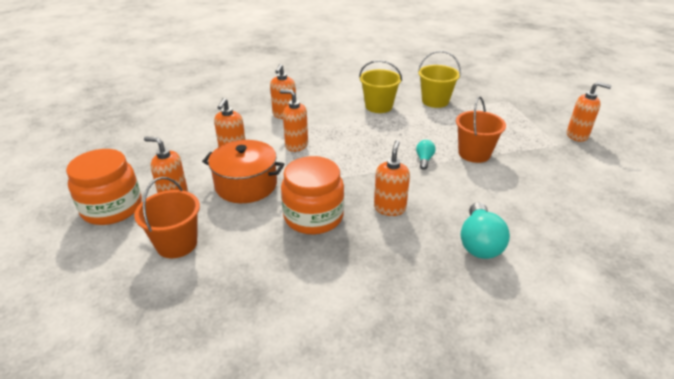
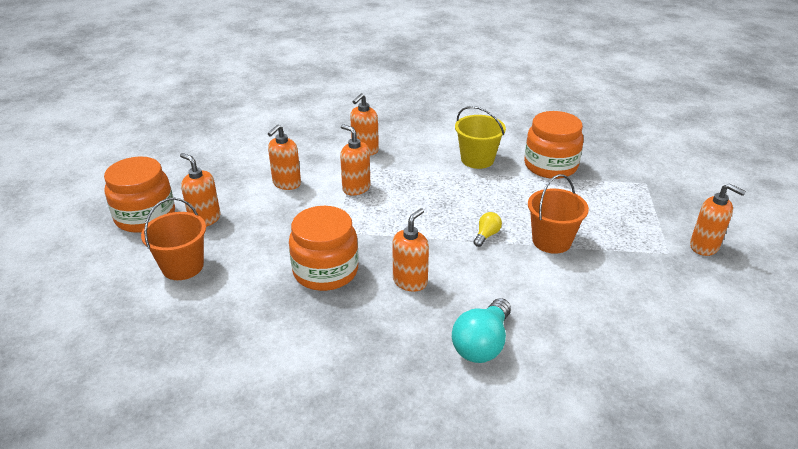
camera: 20 degrees right, 0 degrees up
orange pot [202,140,284,203] -> none
turquoise light bulb [416,140,435,170] -> yellow light bulb [473,212,502,247]
yellow bucket [418,51,461,108] -> orange jar [524,111,584,179]

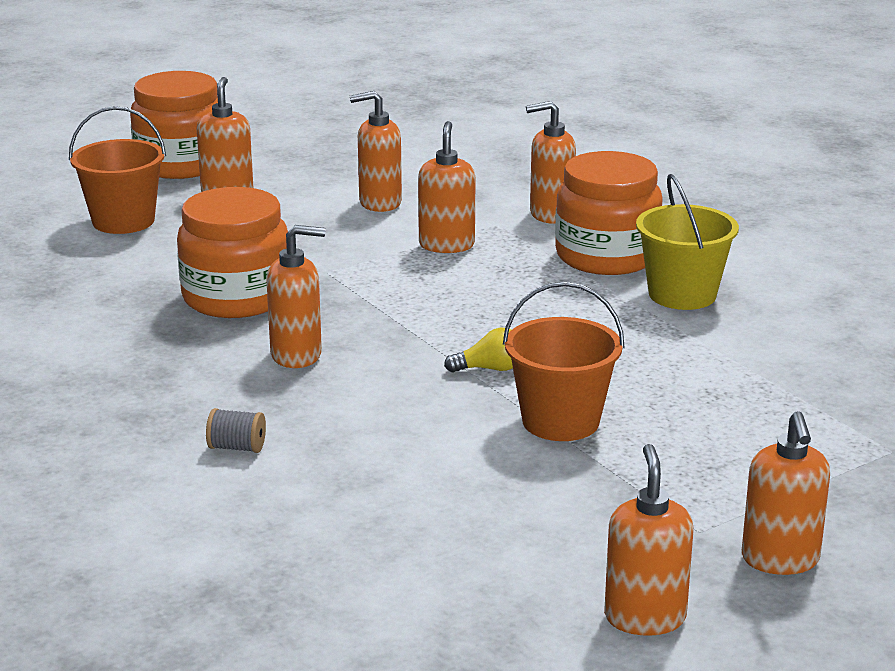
camera: 50 degrees right, 10 degrees down
turquoise light bulb [452,298,511,363] -> grey spool [206,408,266,453]
orange jar [524,111,584,179] -> orange jar moved to [555,151,663,275]
none -> orange soap dispenser [604,444,693,636]

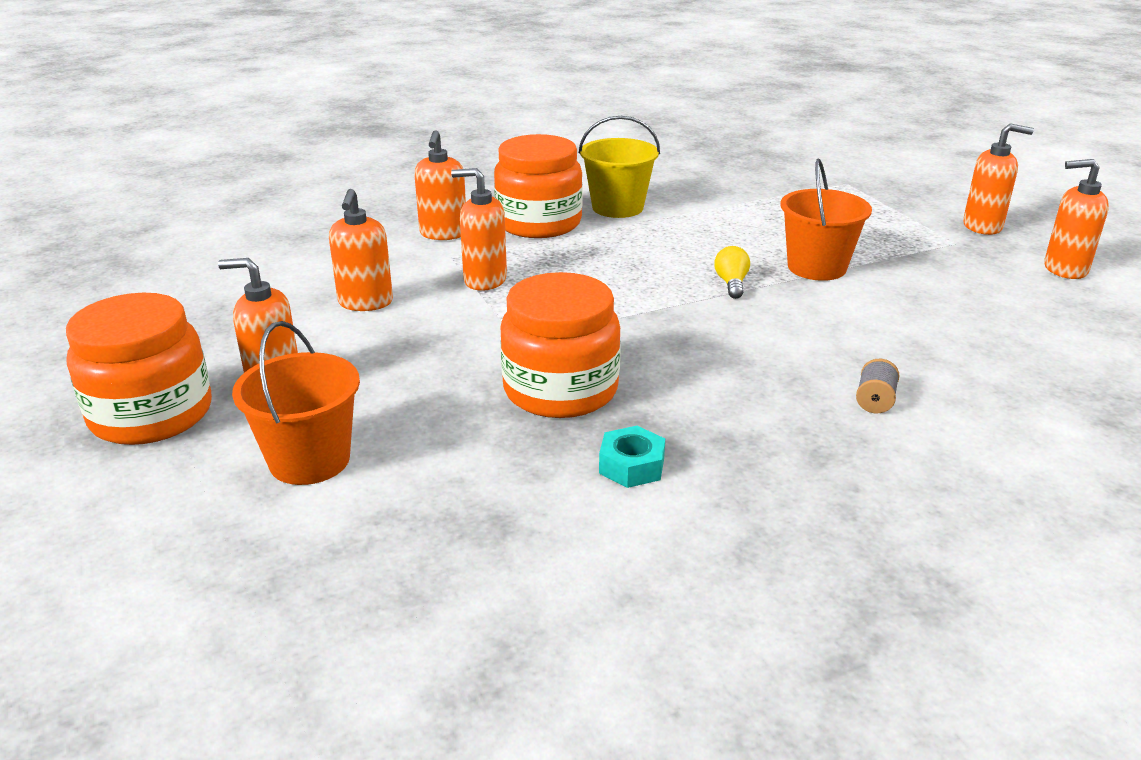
camera: 80 degrees left, 5 degrees up
orange soap dispenser [267,225,326,368] -> none
none -> turquoise nut [599,426,665,488]

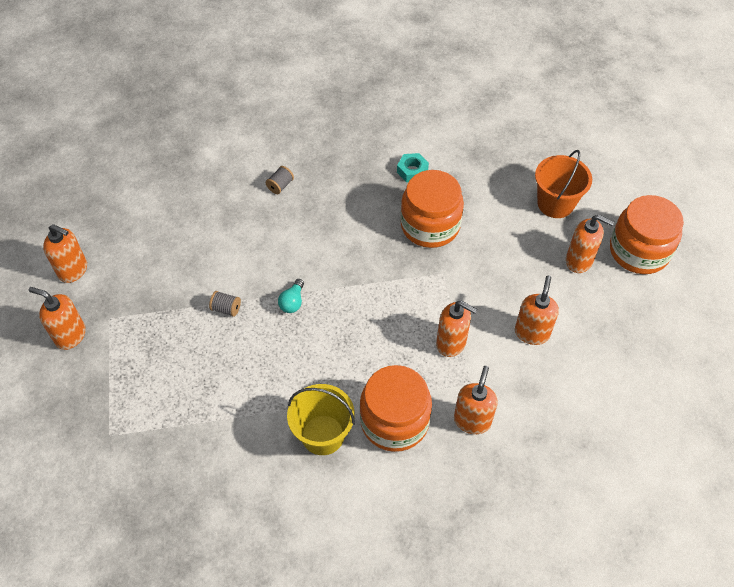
camera: 165 degrees left, 25 degrees up
yellow light bulb [714,246,750,299] -> turquoise light bulb [278,279,304,313]
orange bucket [780,158,872,281] -> grey spool [209,291,241,317]

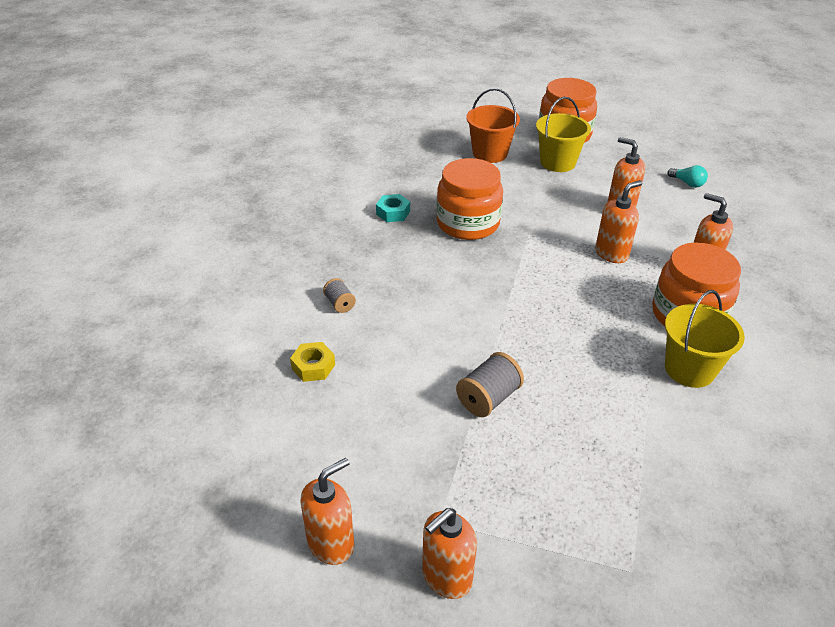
camera: 65 degrees left, 15 degrees down
grey spool [209,291,241,317] -> grey spool [456,352,524,417], size x1.66
turquoise light bulb [278,279,304,313] -> turquoise light bulb moved to [668,165,708,188]
orange soap dispenser [566,215,614,273] -> yellow bucket [536,97,591,172]
none -> yellow nut [290,342,335,382]

